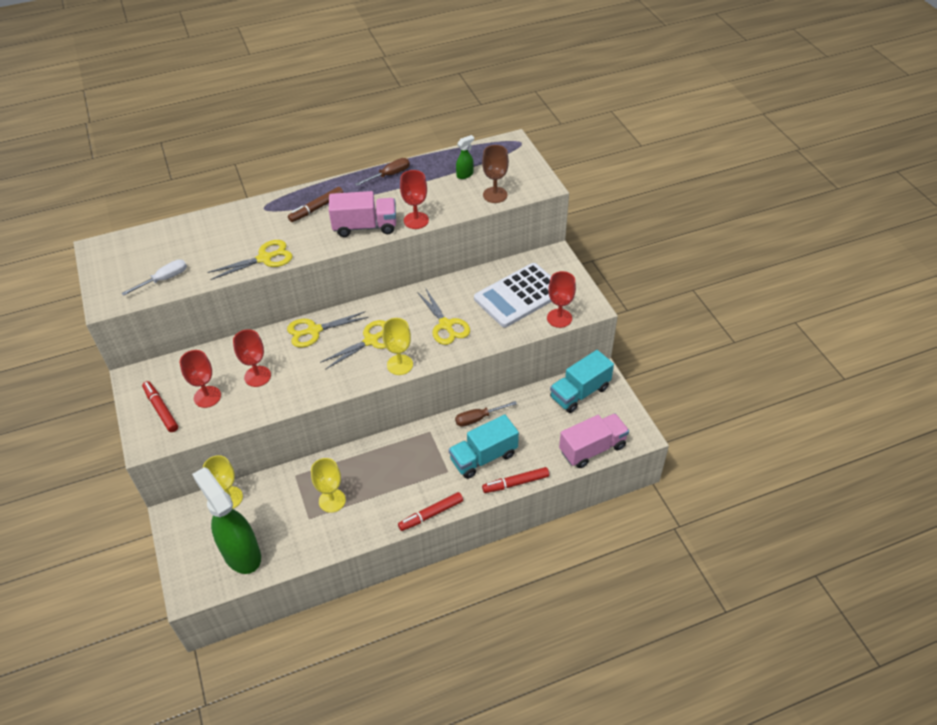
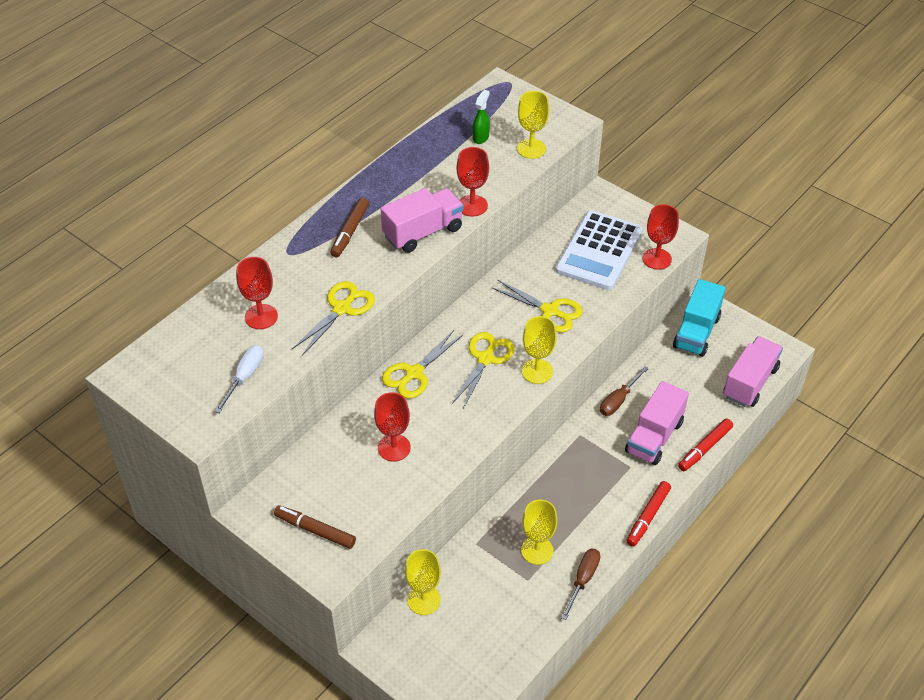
camera: 30 degrees left, 0 degrees up
red marker [142,381,178,432] -> brown marker [274,505,356,549]
red goblet [179,350,221,408] -> red goblet moved to [236,257,278,329]
green spray bottle [192,467,261,574] -> none
brown screwdriver [355,158,410,186] -> brown screwdriver moved to [561,549,600,620]
turquoise truck [449,414,519,479] -> pink truck [625,381,689,465]
brown goblet [482,145,509,203] -> yellow goblet [517,91,549,159]

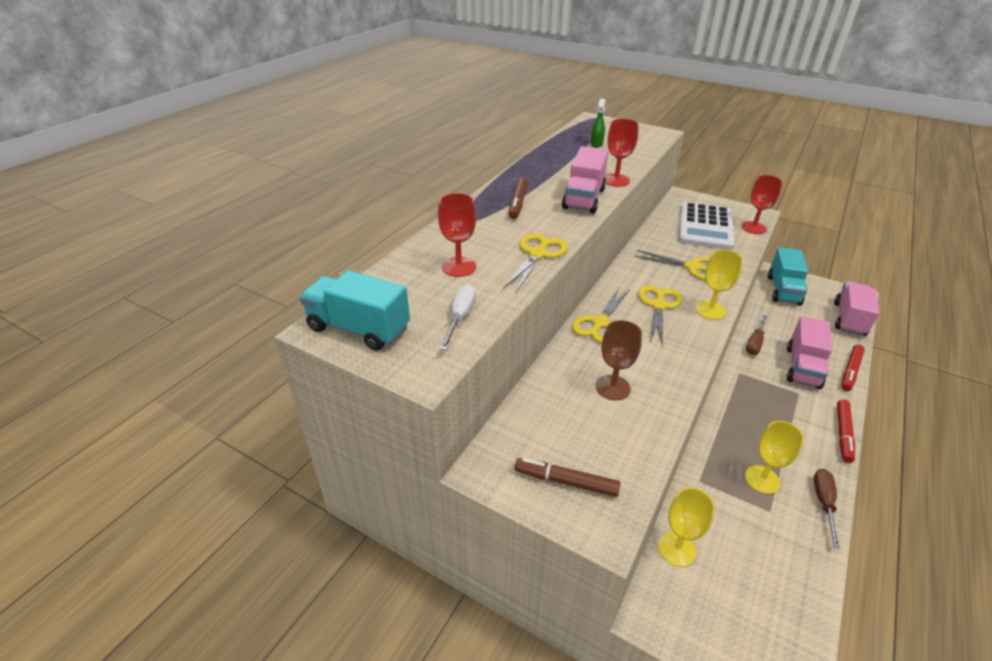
camera: 10 degrees left, 10 degrees down
red goblet [374,392,411,462] -> brown goblet [596,320,642,400]
pink truck [381,188,464,253] -> pink truck turned 150 degrees clockwise [562,146,609,214]
yellow goblet [517,91,549,159] -> none
none -> turquoise truck [299,270,410,351]

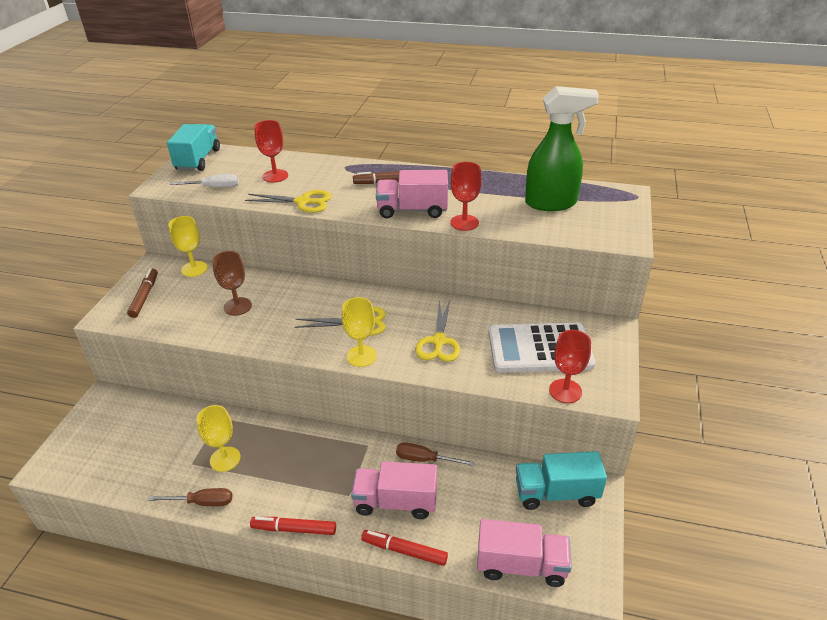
camera: 75 degrees right, 0 degrees up
yellow scissors [572,288,630,343] -> none
green spray bottle [591,99,606,148] -> green spray bottle [525,86,599,211], size x2.38
yellow goblet [658,488,715,567] -> yellow goblet moved to [168,216,208,277]

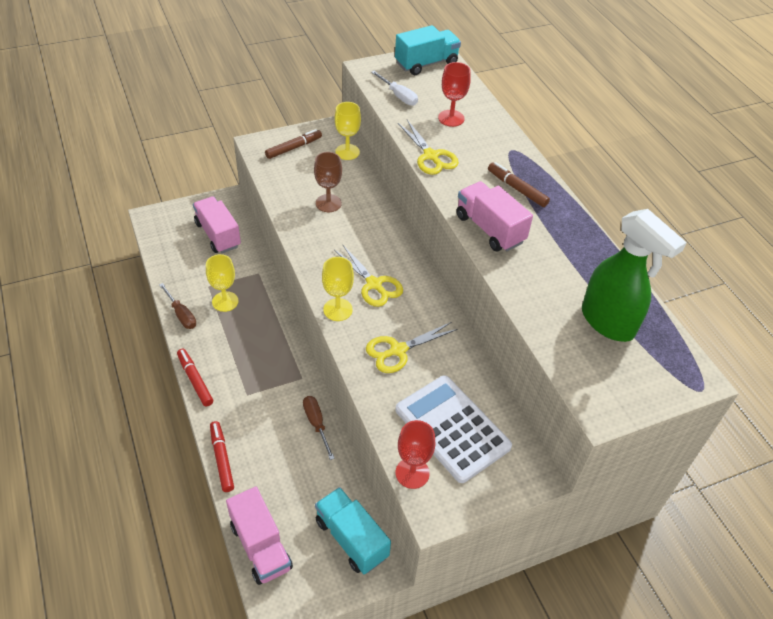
camera: 50 degrees right, 10 degrees up
pink truck [351,461,437,519] -> pink truck moved to [193,196,241,253]
red goblet [450,162,482,231] -> none

